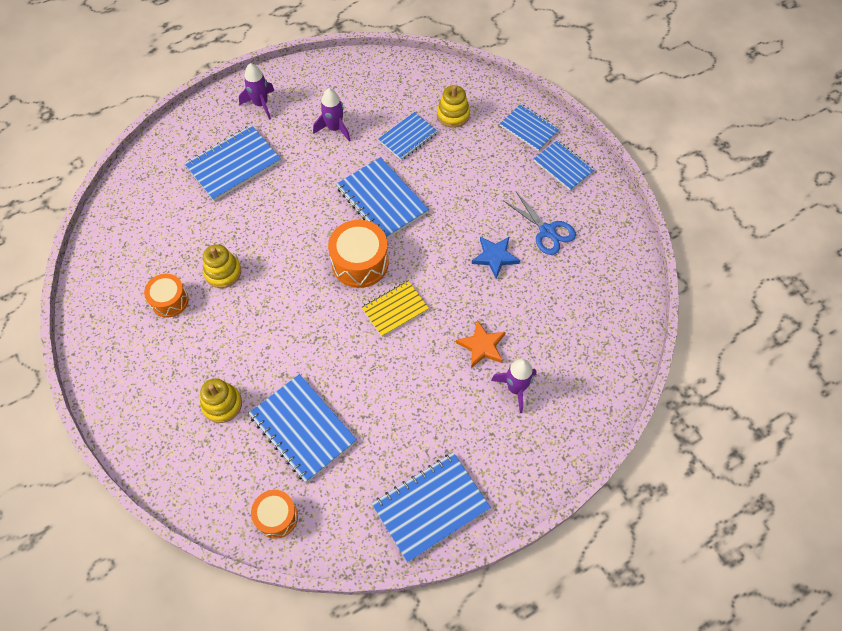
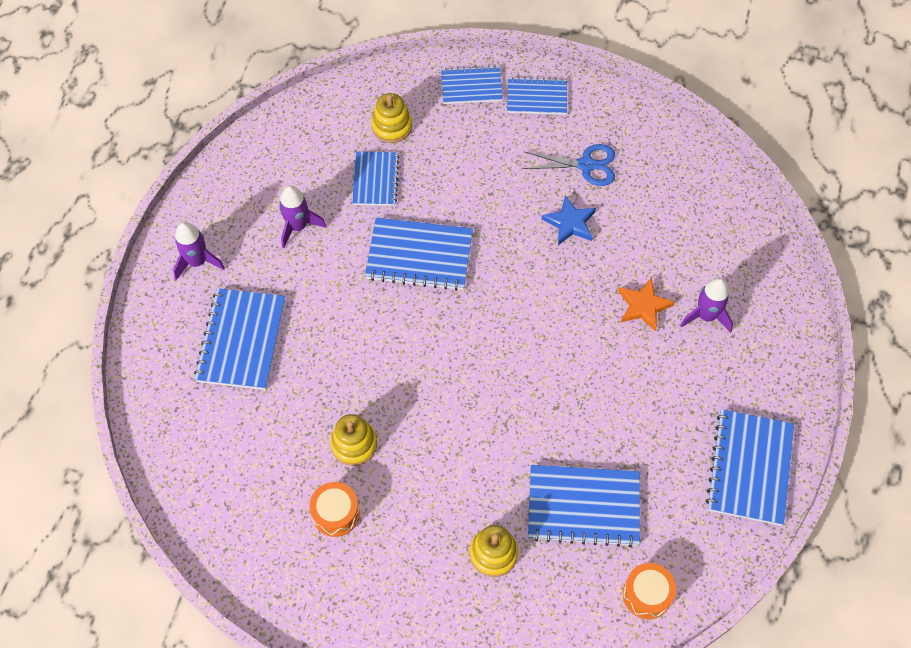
camera: 45 degrees left, 0 degrees up
orange drum [328,220,389,288] -> none
yellow notebook [361,280,429,337] -> none

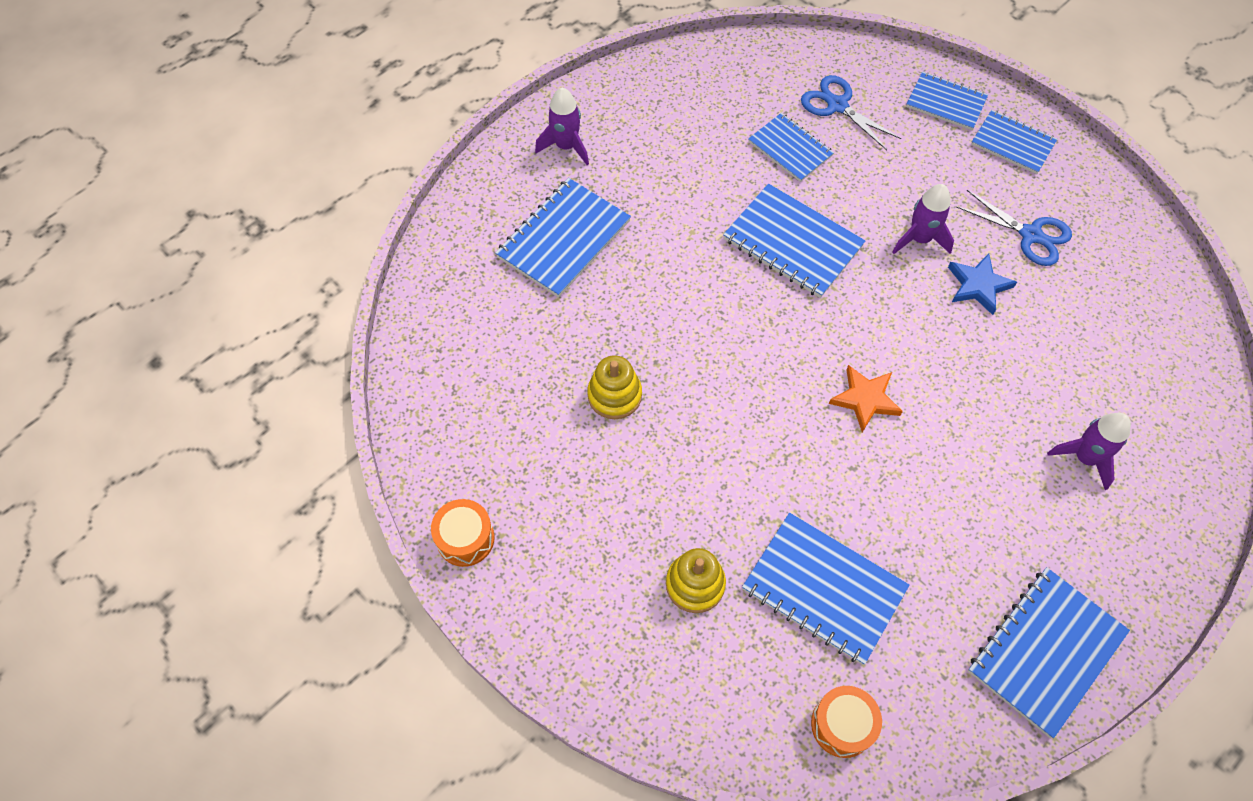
camera: 30 degrees right, 0 degrees up
purple rocket [279,186,326,248] -> purple rocket moved to [892,184,954,254]
orange drum [309,482,360,537] -> orange drum moved to [431,499,494,567]
blue notebook [352,152,399,206] -> blue notebook turned 75 degrees counterclockwise [748,113,834,182]
yellow stacking toy [371,93,412,143] -> blue scissors [801,75,902,150]
orange star [618,277,675,332] -> orange star moved to [829,365,903,432]

